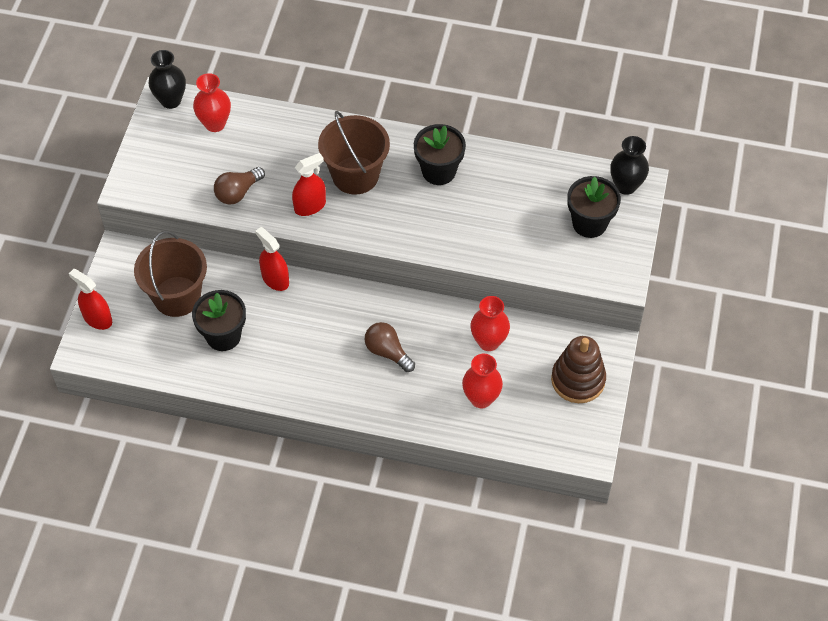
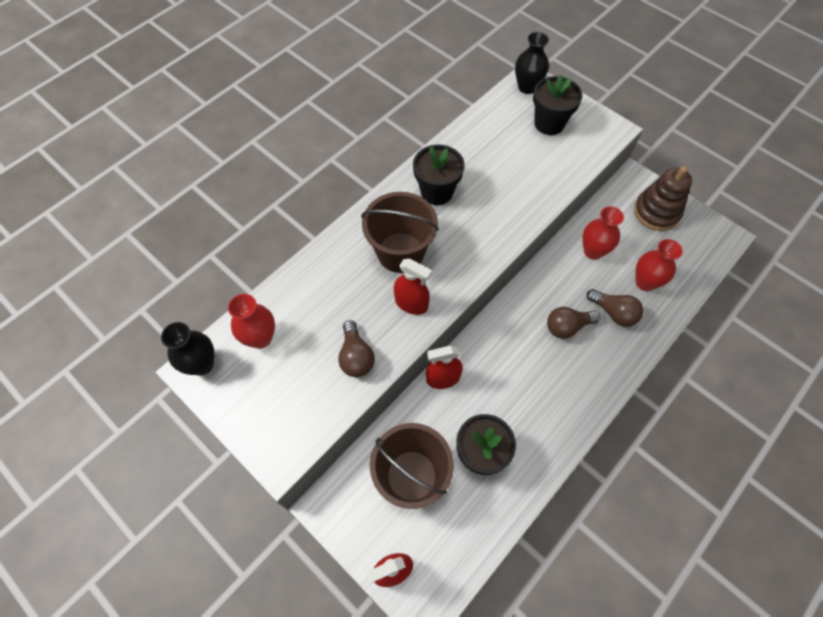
camera: 60 degrees left, 5 degrees up
red spray bottle [292,153,326,216] -> red spray bottle turned 120 degrees clockwise [394,258,432,315]
none -> brown light bulb [587,289,643,327]

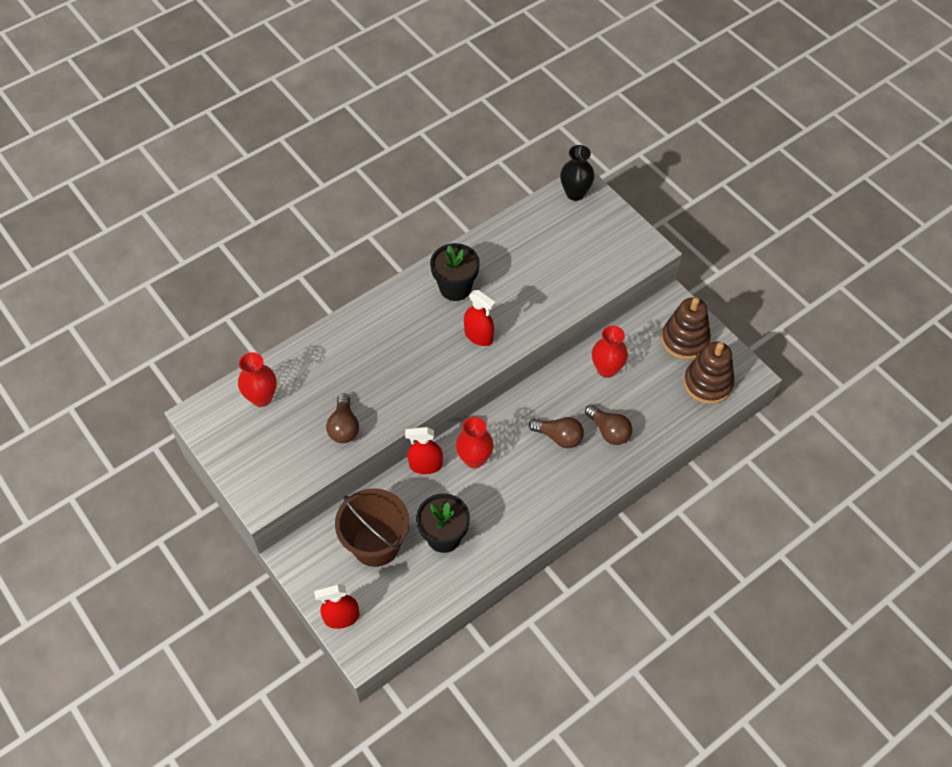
camera: 10 degrees right, 5 degrees down
black vase [161,322,214,375] -> none
brown bucket [361,192,439,273] -> none
red spray bottle [394,258,432,315] -> red spray bottle moved to [464,290,496,346]
black flower pot [533,75,582,135] -> none
brown light bulb [547,307,600,339] -> brown light bulb turned 150 degrees counterclockwise [529,417,584,448]
red vase [635,239,683,291] -> red vase moved to [456,417,494,468]
none -> brown stacking toy [684,342,734,404]

